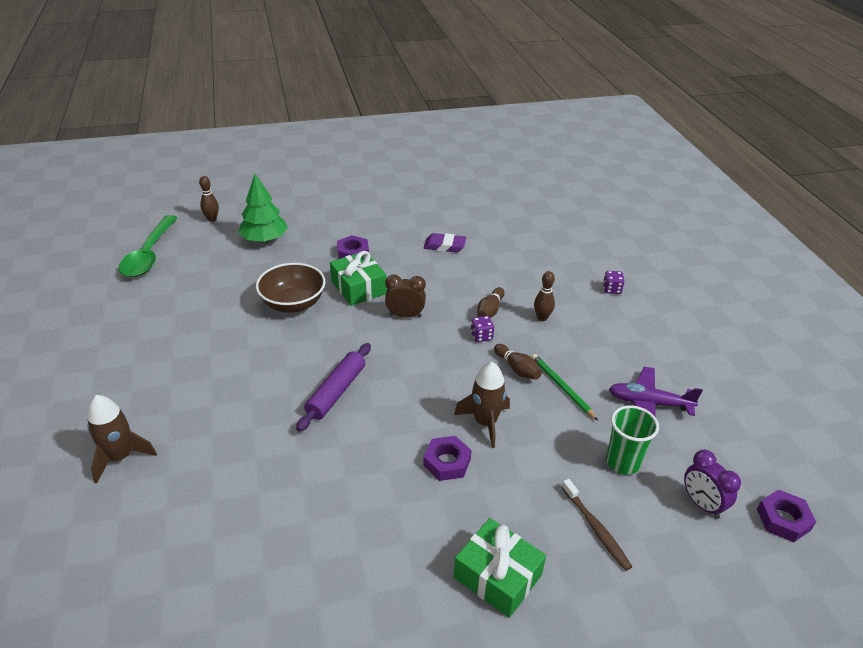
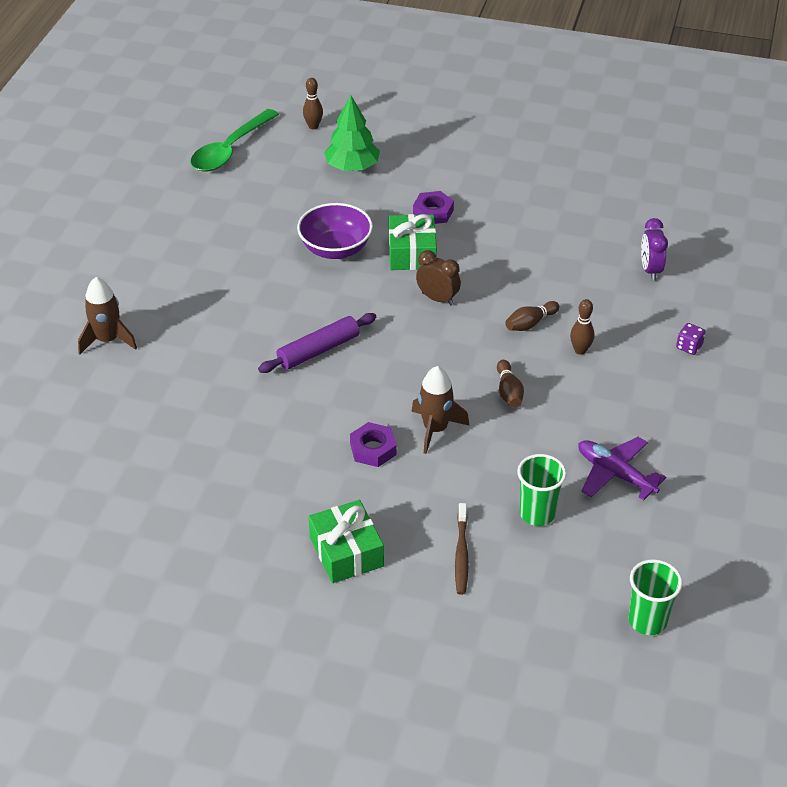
camera: 30 degrees right, 5 degrees up
brown bowl [256,263,326,313] -> purple bowl [297,203,373,259]
purple eraser [424,233,466,252] -> none
purple dice [471,316,494,342] -> none
green pencil [532,354,598,420] -> none
purple clock [684,450,741,519] -> purple clock moved to [641,218,668,281]
purple nut [757,489,816,542] -> green cup [629,559,682,635]

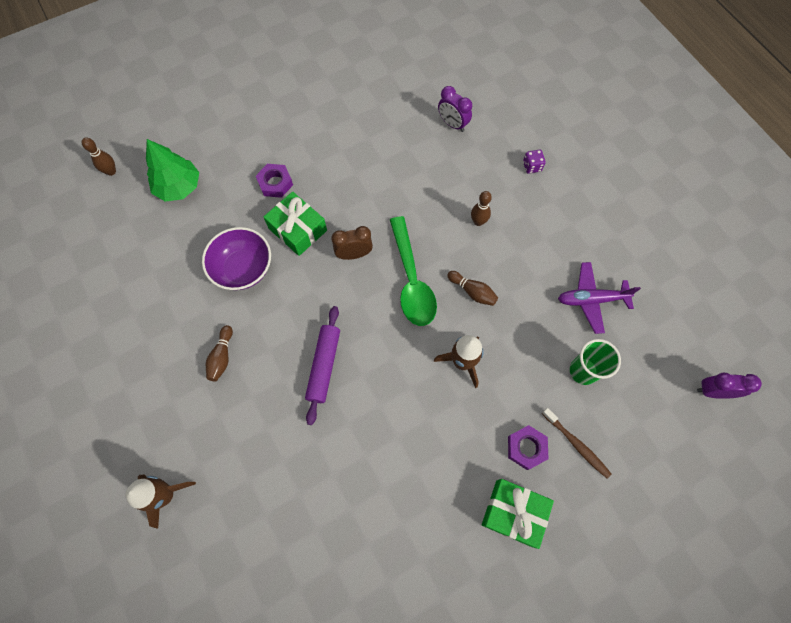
camera: 45 degrees left, 25 degrees up
green spoon [190,109,279,172] -> green spoon moved to [390,216,437,326]
purple nut [350,422,397,467] -> purple nut moved to [508,425,549,470]
brown bowling pin [505,301,559,331] -> brown bowling pin moved to [206,325,233,382]
green cup [629,559,682,635] -> purple clock [697,372,762,399]

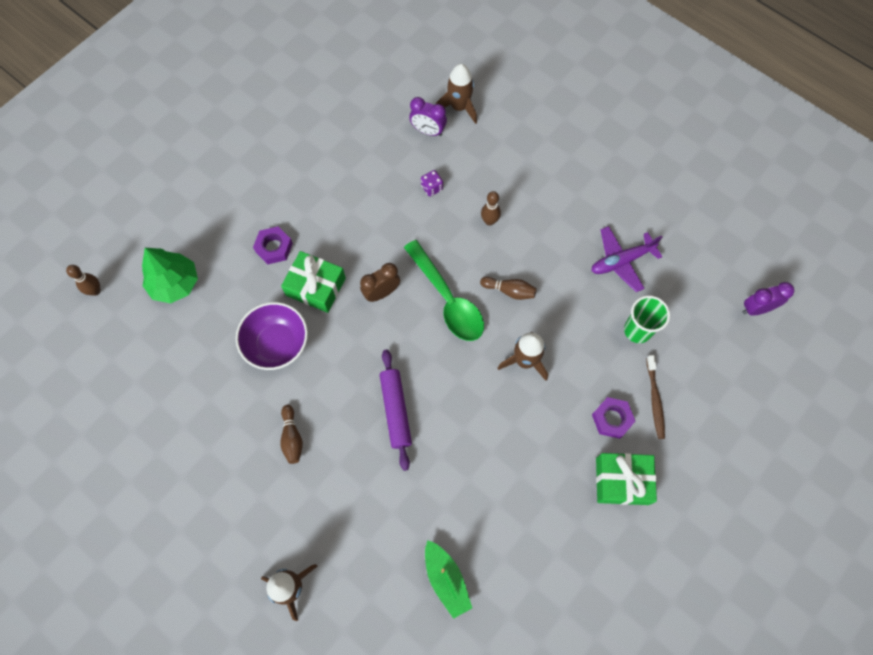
camera: 20 degrees left, 0 degrees up
purple dice [523,150,546,174] -> purple dice moved to [421,170,443,197]
brown toothbrush [542,408,611,478] -> brown toothbrush turned 60 degrees clockwise [646,355,665,439]
none -> green boat [425,540,472,619]
none -> brown rocket [436,64,477,124]

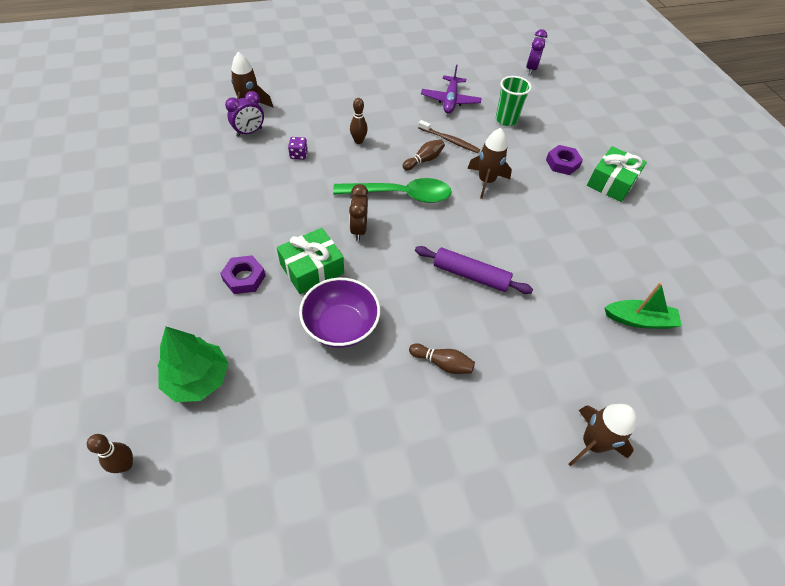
camera: 60 degrees left, 15 degrees down
brown toothbrush [646,355,665,439] -> brown toothbrush moved to [418,120,480,153]

